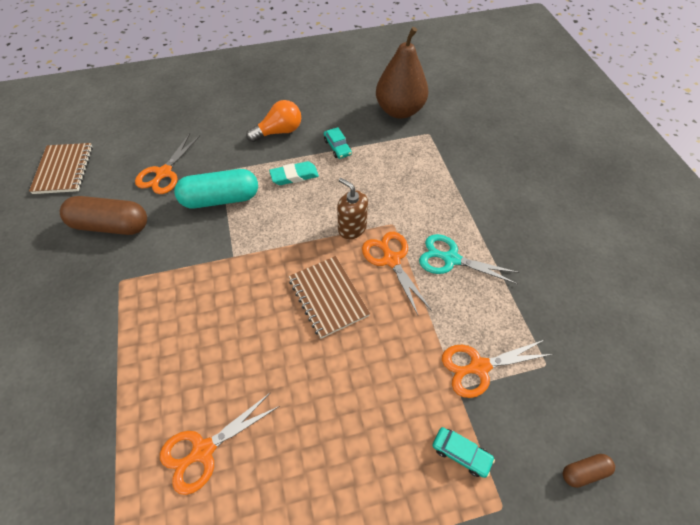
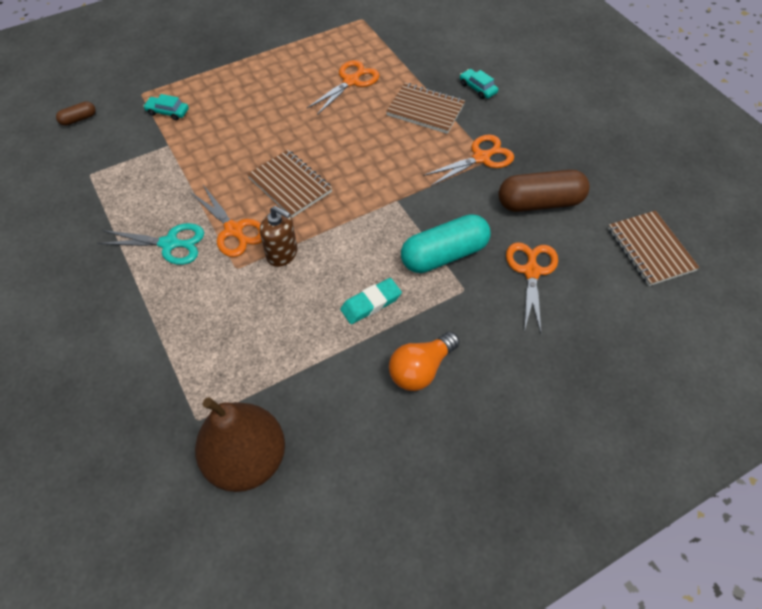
camera: 165 degrees right, 0 degrees up
turquoise car [324,127,352,159] -> turquoise car moved to [460,69,498,99]
orange scissors [442,340,553,398] -> orange scissors moved to [423,135,514,186]
none -> brown notebook [386,83,465,134]

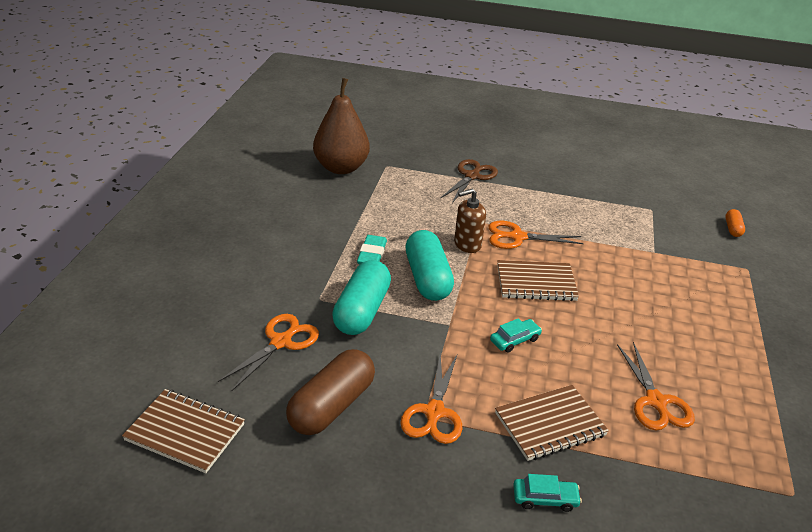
camera: 130 degrees right, 20 degrees down
brown capsule [56,101,96,126] -> orange capsule [725,209,745,237]
turquoise scissors [97,223,204,265] -> none
turquoise car [143,94,189,121] -> turquoise car moved to [490,318,542,353]
orange light bulb [389,332,460,391] -> none
orange scissors [506,242,558,335] -> orange scissors turned 105 degrees counterclockwise [218,314,319,391]
none -> turquoise capsule [406,230,454,301]
none -> brown scissors [440,159,498,203]

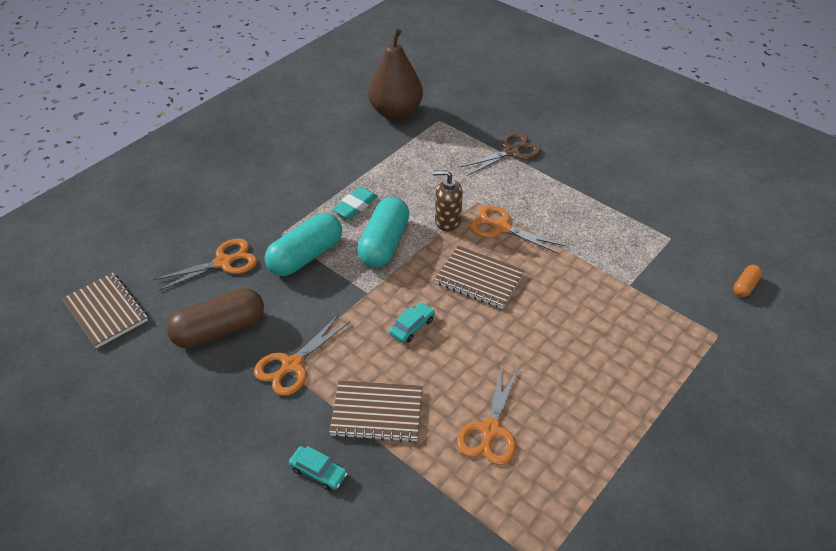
camera: 30 degrees right, 10 degrees up
turquoise car [490,318,542,353] -> turquoise car turned 45 degrees counterclockwise [389,302,435,343]

